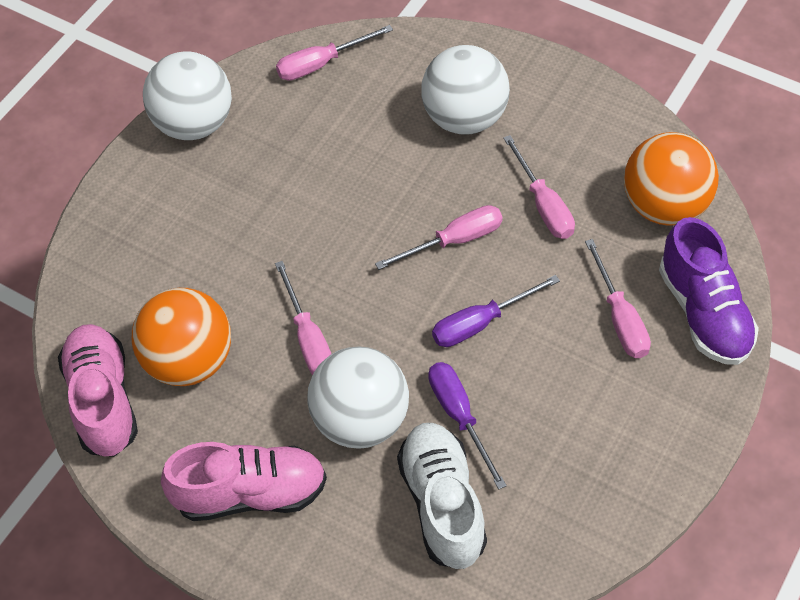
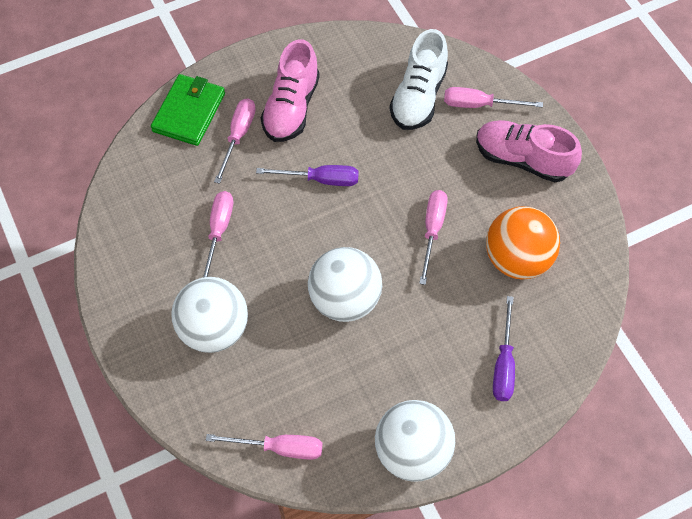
camera: 150 degrees left, 5 degrees up
pink shoe [58,324,138,457] -> pink shoe moved to [260,39,320,142]
white ball [307,347,409,449] -> white ball moved to [308,247,382,322]
pink screwdriver [375,205,503,270] -> pink screwdriver moved to [444,87,543,108]
purple screwdriver [428,362,507,490] -> purple screwdriver moved to [493,296,515,401]
orange ball [624,132,719,226] -> none
purple shoe [659,217,759,365] -> green wallet [151,74,225,146]

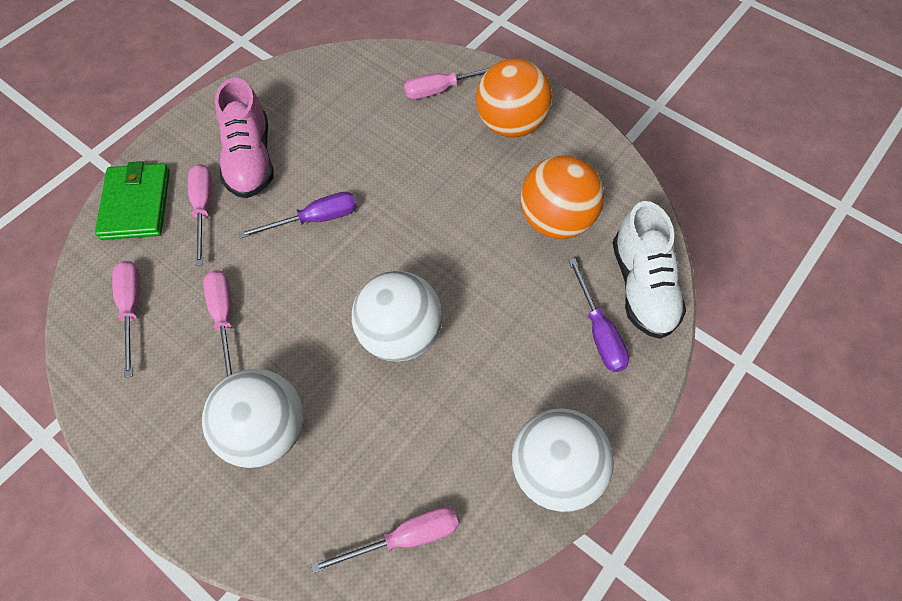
camera: 25 degrees left, 0 degrees up
white shoe [389,29,448,130] -> white shoe moved to [613,201,686,339]
pink screwdriver [419,190,448,285] -> pink screwdriver moved to [112,261,140,378]
pink shoe [476,120,582,182] -> orange ball [476,58,552,138]

